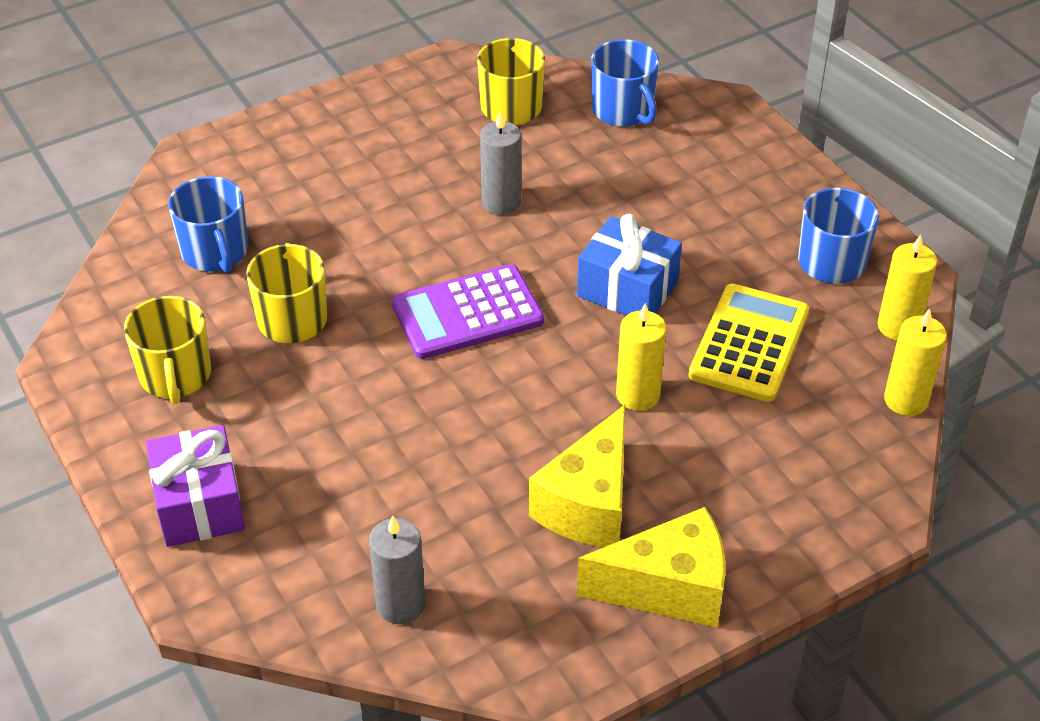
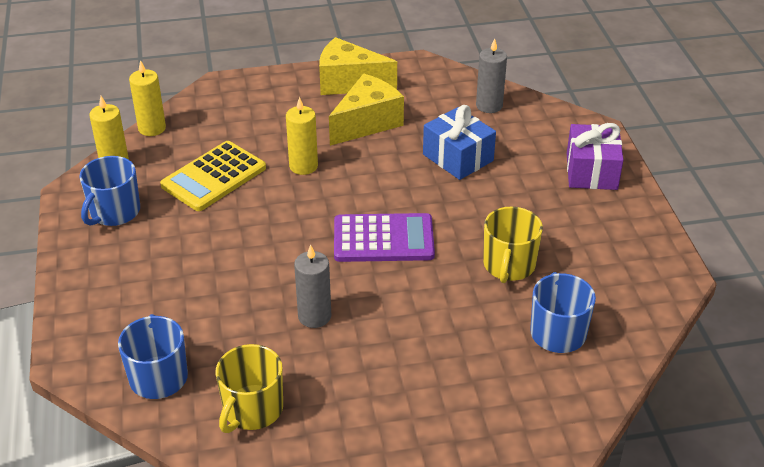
camera: 160 degrees left, 5 degrees down
yellow mug [124,296,211,404] -> none
blue gift [577,214,682,315] -> blue gift moved to [423,105,496,180]

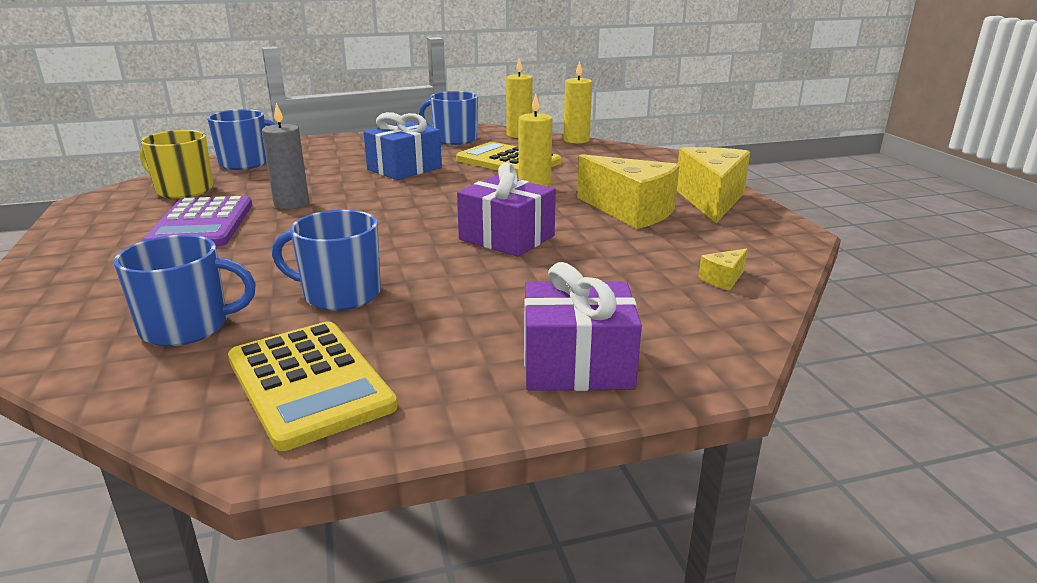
camera: 85 degrees right, 15 degrees down
purple calculator [334,213,435,262] -> purple calculator moved to [142,196,252,246]
blue gift [423,105,496,180] -> blue gift moved to [363,112,442,180]
grey candle [476,38,507,113] -> yellow cheese [699,249,748,290]
yellow mug [483,207,543,283] -> blue mug [272,210,381,311]
none -> yellow calculator [228,321,398,451]
none -> purple gift [457,163,556,257]

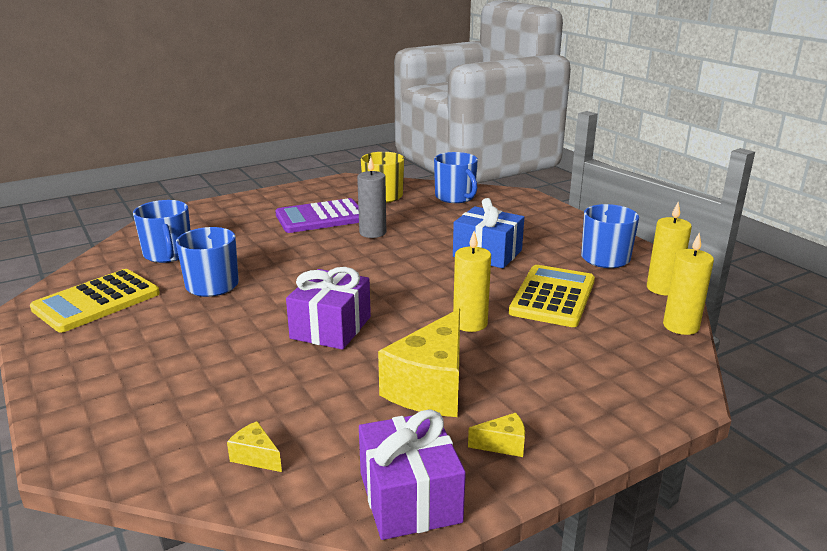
camera: 75 degrees right, 0 degrees up
purple gift [524,262,642,391] -> purple gift moved to [359,410,466,540]
yellow cheese [677,147,750,223] -> yellow cheese [468,413,525,457], size x0.42

